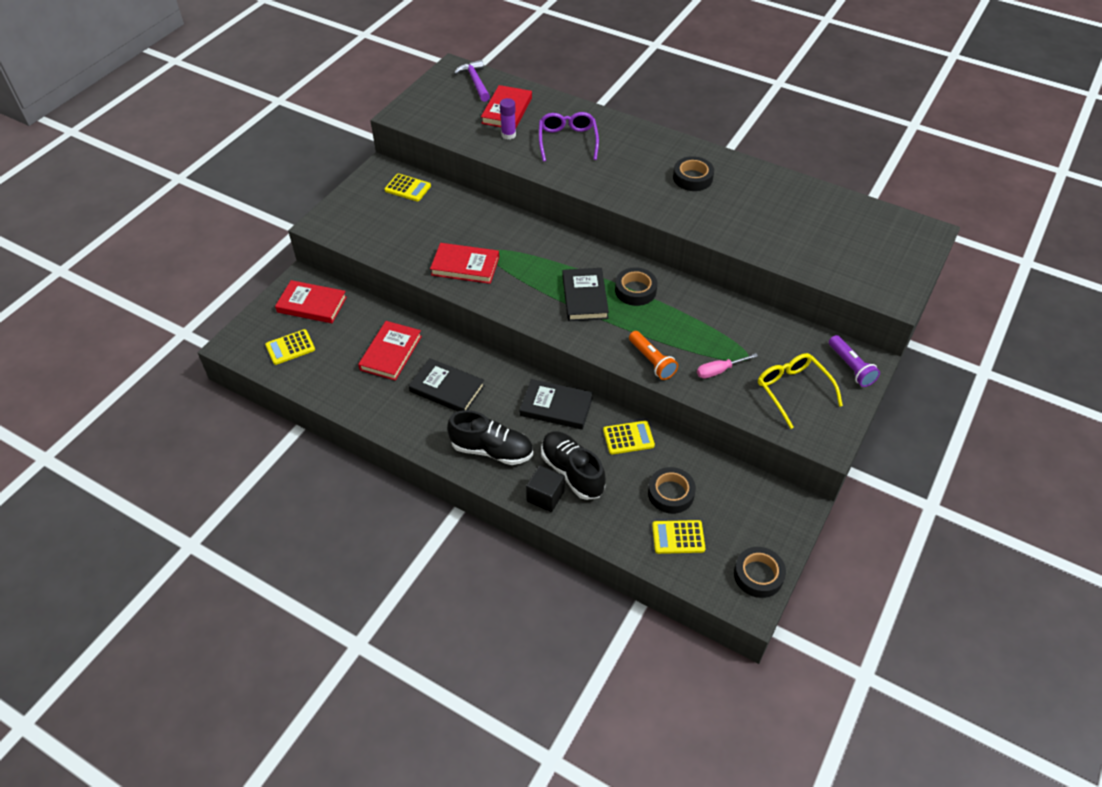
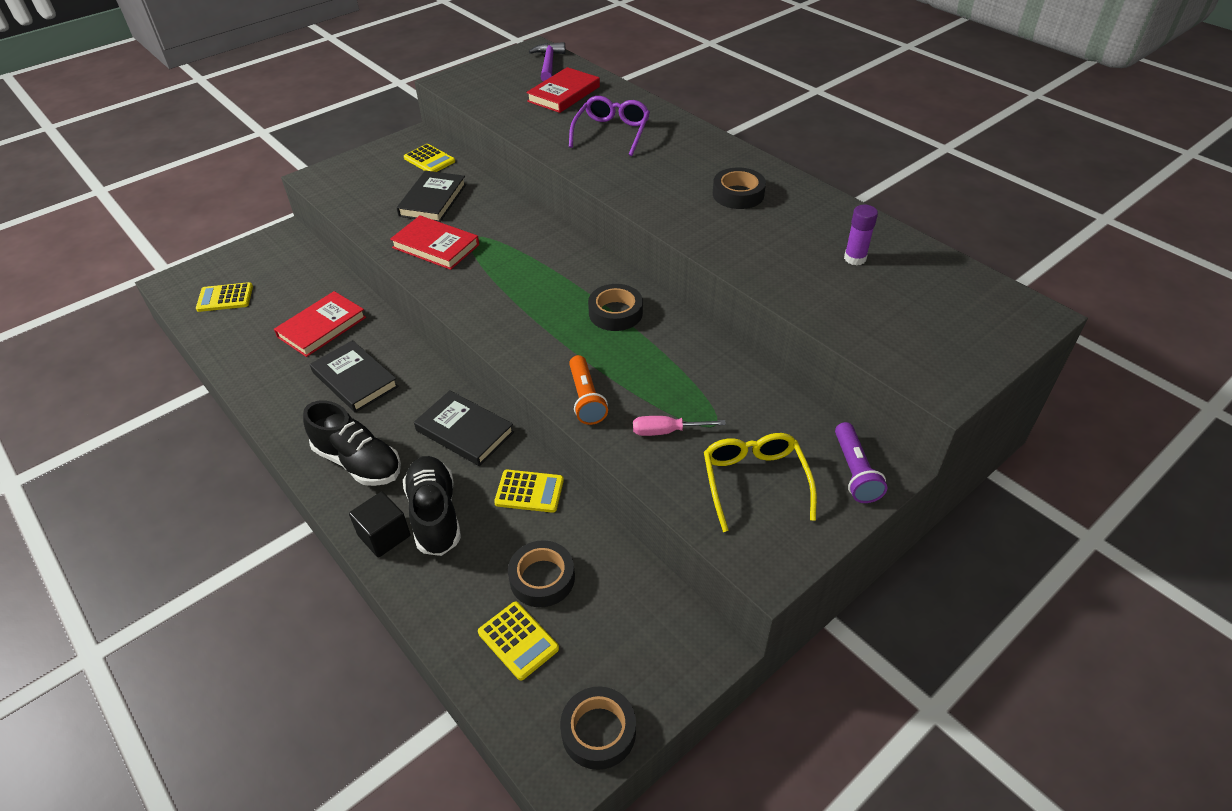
camera: 20 degrees right, 5 degrees down
red book [275,280,347,323] -> none
purple glue stick [500,98,516,140] -> purple glue stick moved to [844,205,878,265]
black book [562,268,609,321] -> black book moved to [397,171,466,222]
yellow calculator [652,520,705,554] -> yellow calculator turned 150 degrees counterclockwise [478,602,559,680]

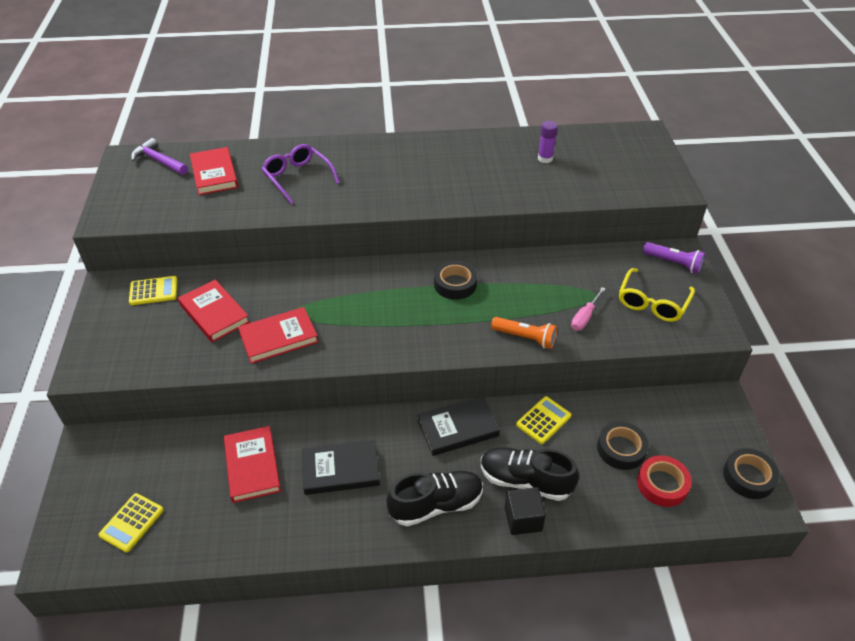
camera: 55 degrees left, 0 degrees up
black book [397,171,466,222] -> red book [178,280,250,342]
yellow calculator [478,602,559,680] -> red tape [637,455,692,507]
yellow glasses [704,433,817,532] -> yellow glasses turned 90 degrees counterclockwise [619,268,695,322]
black tape [713,167,766,209] -> none

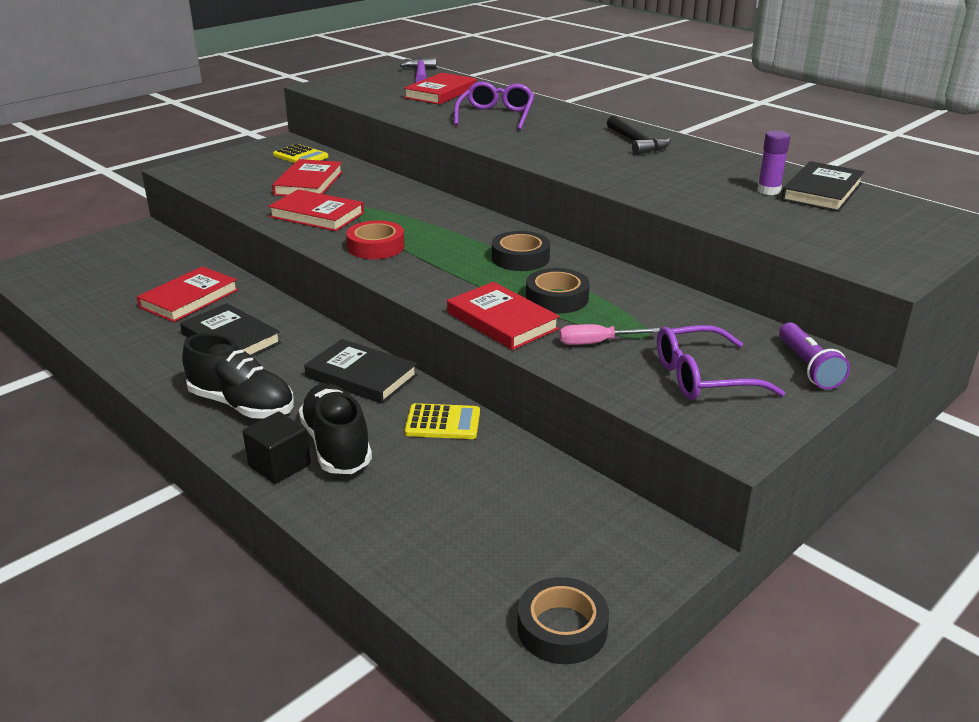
camera: 50 degrees right, 15 degrees down
yellow calculator [99,493,164,552] -> none
orange flashlight [491,317,557,349] -> red book [447,282,560,350]
black tape [597,421,649,470] -> black tape moved to [526,268,590,314]
yellow glasses [619,268,695,322] -> purple glasses [657,325,785,400]
red tape [637,455,692,507] -> red tape moved to [346,220,405,259]
none -> black hammer [607,115,671,155]
none -> black book [781,161,865,212]

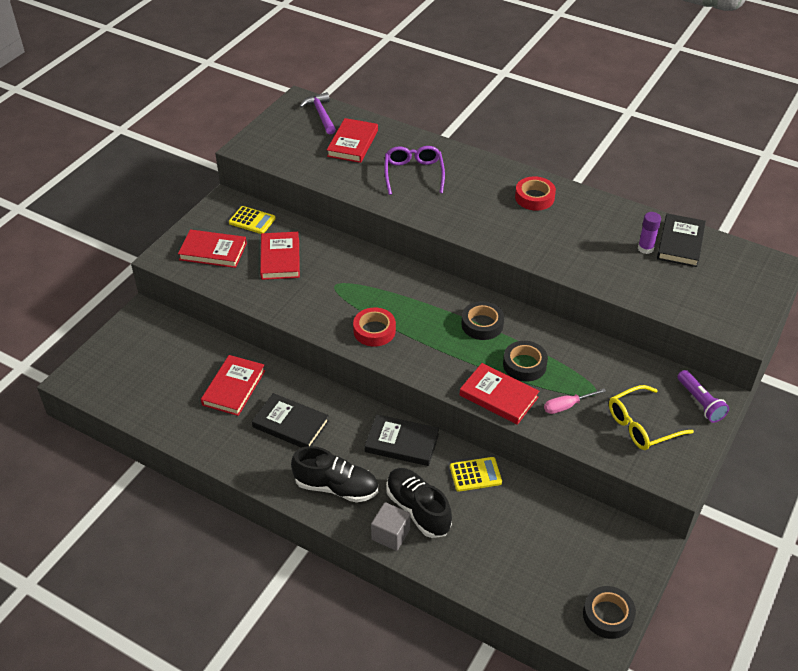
camera: 15 degrees left, 15 degrees up
black cube [243,411,311,484] -> grey cube [371,502,410,551]
red book [268,189,364,231] -> red book moved to [178,229,247,268]
black hammer [607,115,671,155] -> red tape [515,176,556,211]
purple glasses [657,325,785,400] -> yellow glasses [609,385,694,450]

